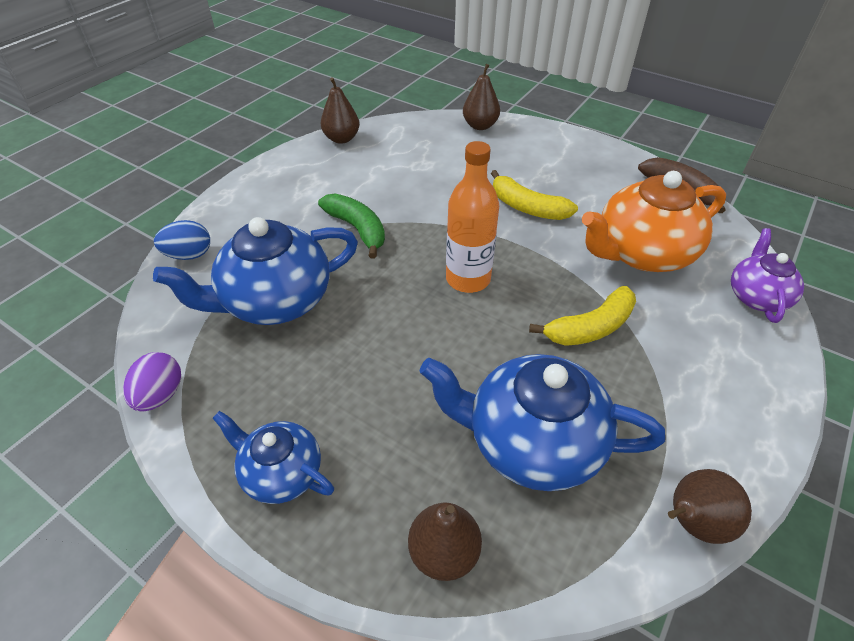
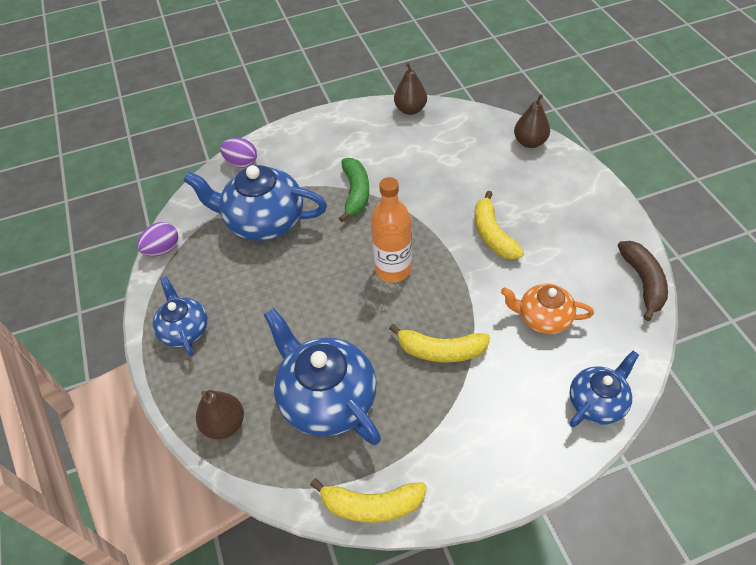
camera: 40 degrees right, 5 degrees up
blue egg [154,220,210,260] -> purple egg [220,138,257,168]
orange teapot [582,171,726,272] -> orange teapot [501,283,594,334], size x0.58
brown pear [668,469,752,544] -> yellow banana [310,478,427,523]
purple teapot [731,228,804,323] -> blue teapot [570,351,639,428]

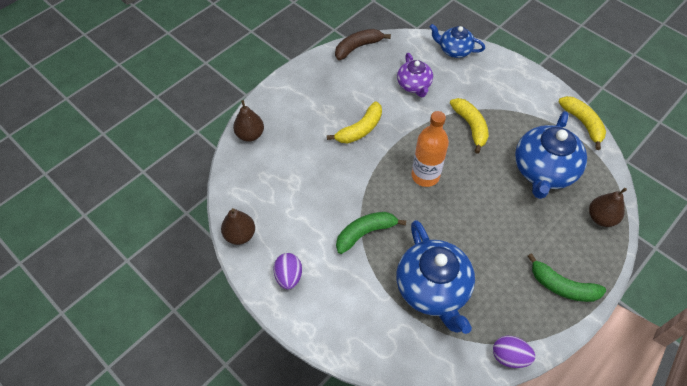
camera: 120 degrees left, 5 degrees up
blue teapot [153,276,208,356] -> green banana [528,253,606,302]
purple egg [220,138,257,168] -> purple egg moved to [274,253,302,289]
orange teapot [501,283,594,334] -> purple teapot [397,53,433,97]

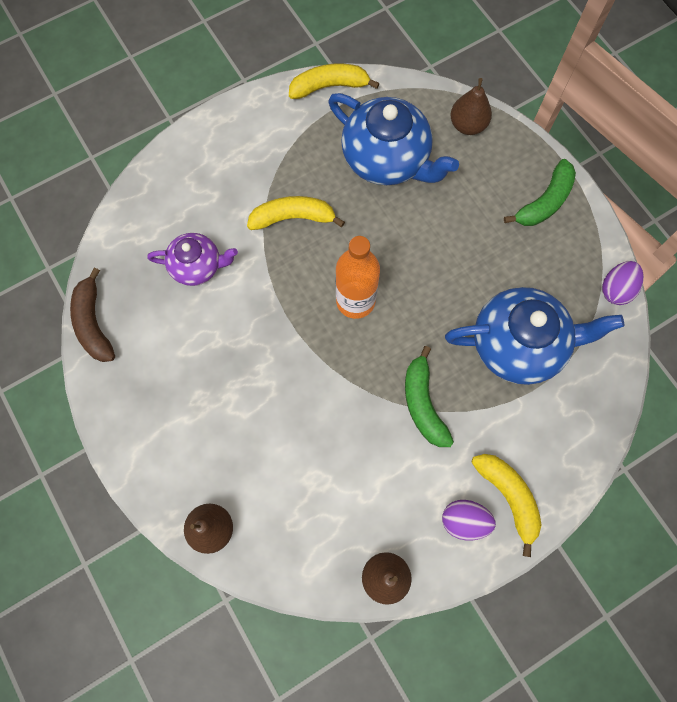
camera: 75 degrees left, 15 degrees up
yellow banana [327,101,382,143] -> yellow banana moved to [472,454,542,557]
blue teapot [430,24,485,58] -> none

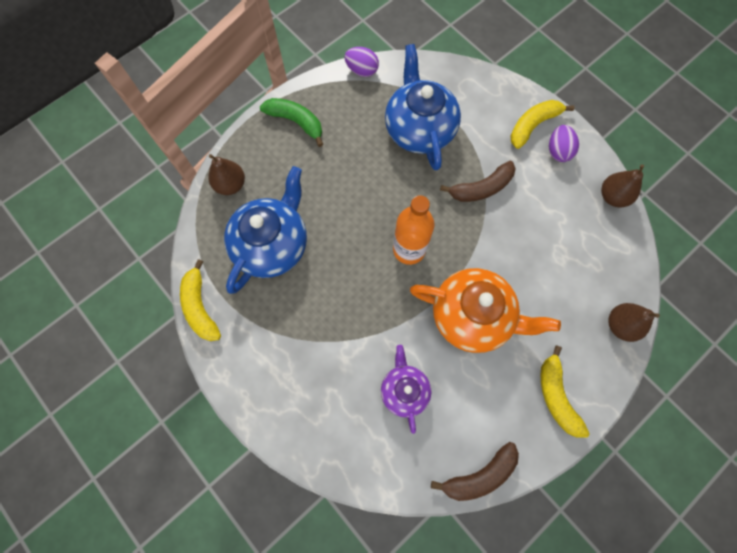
camera: 100 degrees left, 0 degrees up
yellow banana [247,196,345,230] -> yellow banana moved to [540,346,589,438]
green banana [405,346,454,447] -> brown banana [440,161,516,202]
none -> orange teapot [410,268,561,353]

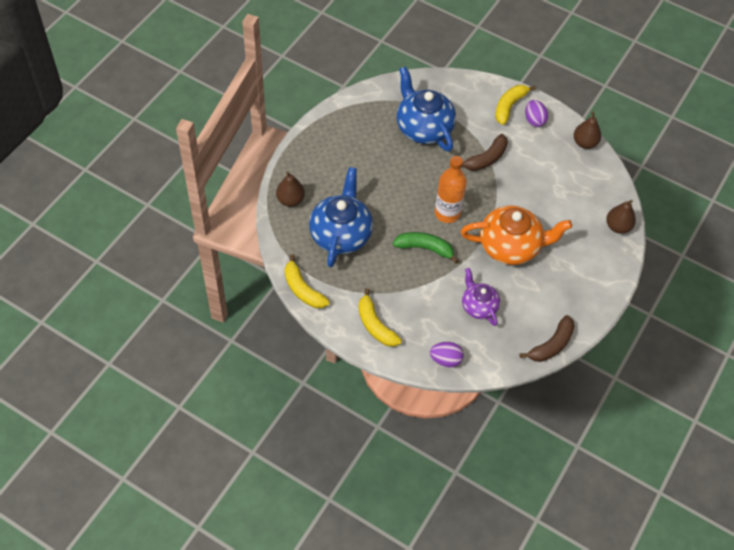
camera: 20 degrees left, 15 degrees down
green banana [260,98,323,147] -> green banana moved to [393,232,458,264]
purple egg [344,47,379,77] -> purple egg moved to [430,342,464,367]
yellow banana [540,346,589,438] -> yellow banana moved to [358,288,402,347]

